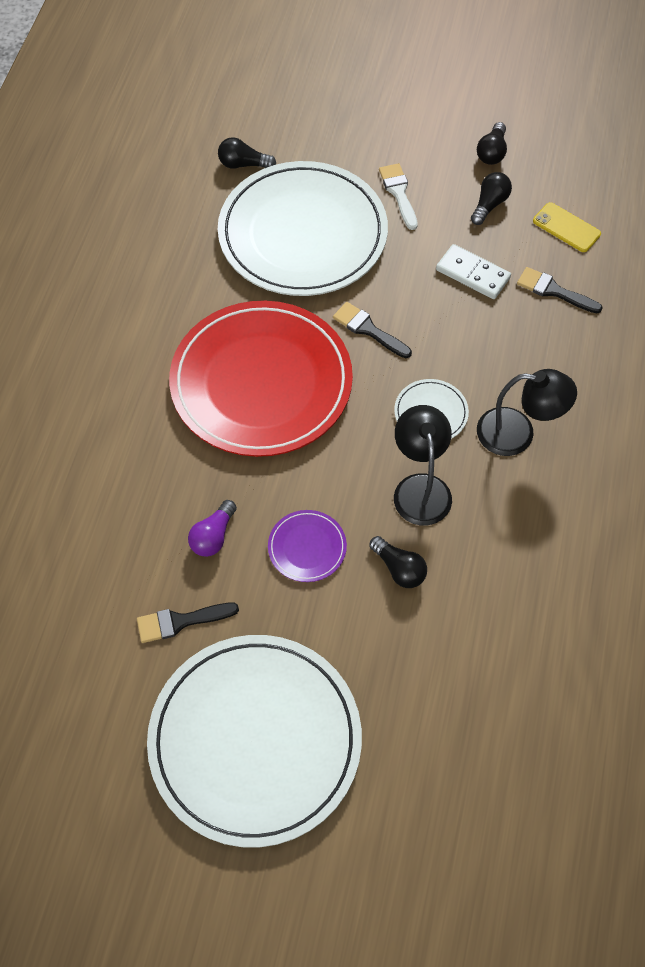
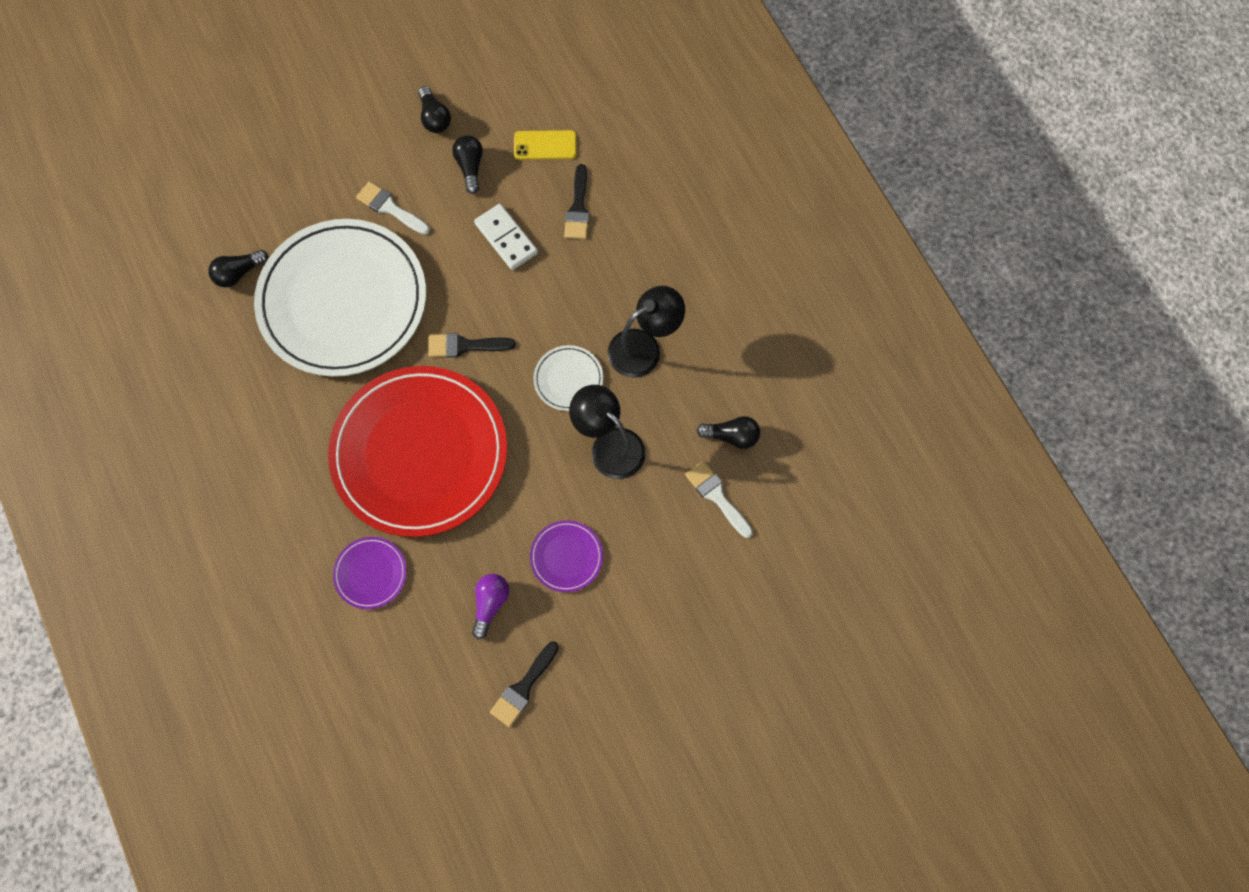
camera: 40 degrees left, 10 degrees up
white plate [147,635,362,847] -> none
purple light bulb [188,500,237,557] -> purple light bulb turned 150 degrees counterclockwise [472,574,509,639]
black light bulb [369,536,427,588] -> black light bulb moved to [696,416,760,449]
white domino [436,244,511,299] -> white domino turned 60 degrees clockwise [474,204,538,270]
black brush [517,267,603,313] -> black brush turned 75 degrees counterclockwise [564,164,589,239]
none -> purple plate [333,537,407,609]
none -> white brush [685,461,753,538]

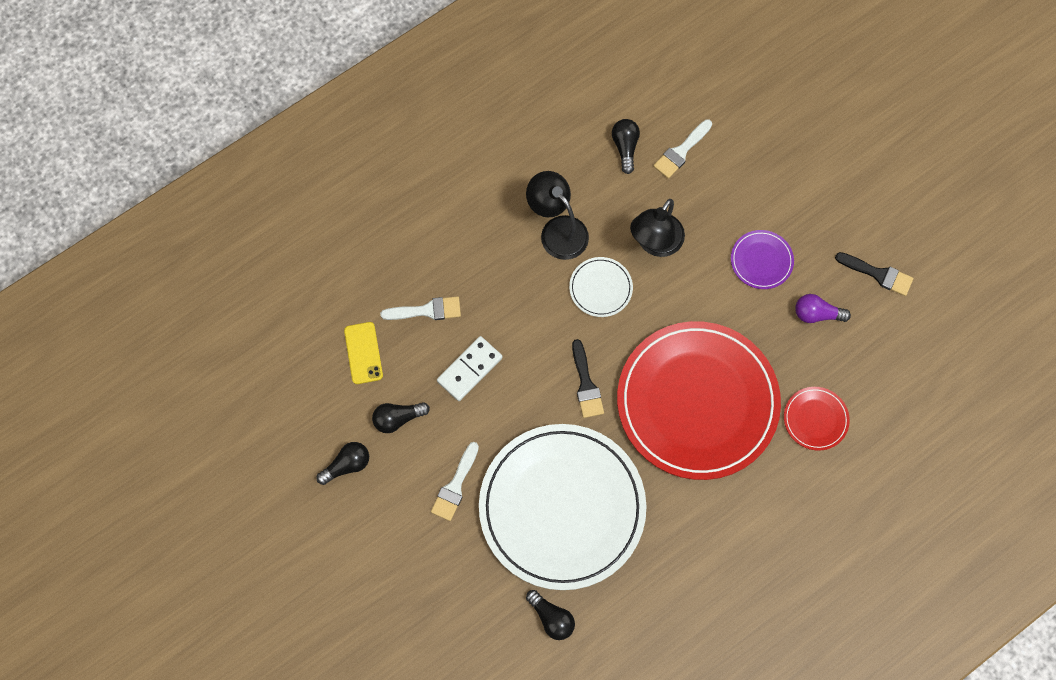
camera: 100 degrees left, 0 degrees up
purple plate [333,537,407,609] -> red plate [784,387,850,451]
black brush [564,164,589,239] -> white brush [380,296,461,320]

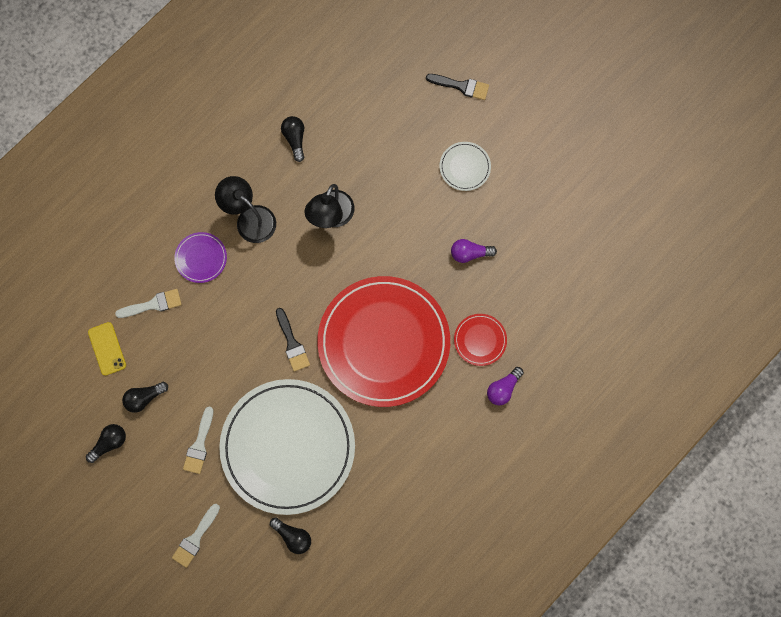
camera: 10 degrees left, 5 degrees up
white domino [437,336,502,401] -> none
white plate [569,257,633,317] -> white plate moved to [440,142,491,191]
white brush [653,119,712,179] -> white brush moved to [172,504,220,568]
purple plate [731,230,794,289] -> purple plate moved to [174,232,227,283]
black brush [835,252,913,296] -> black brush moved to [426,74,489,100]
none -> purple light bulb [487,367,524,405]

